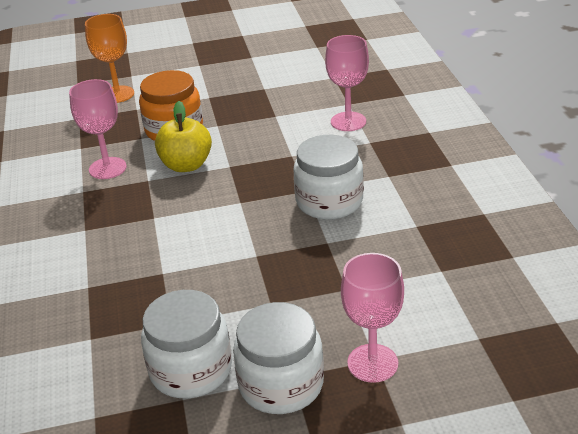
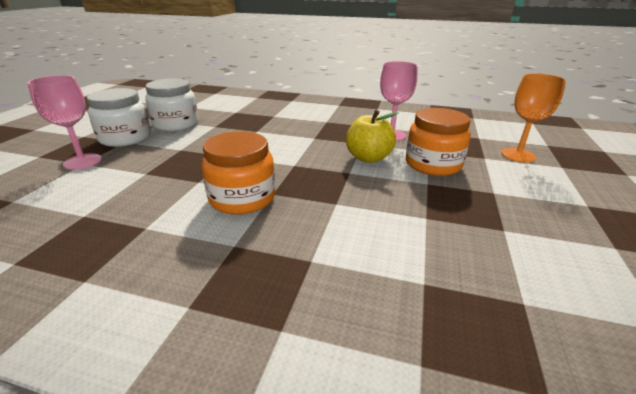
camera: 115 degrees right, 5 degrees down
white jar [294,135,364,220] -> orange jar [202,131,275,215]
pink goblet [325,35,369,131] -> none

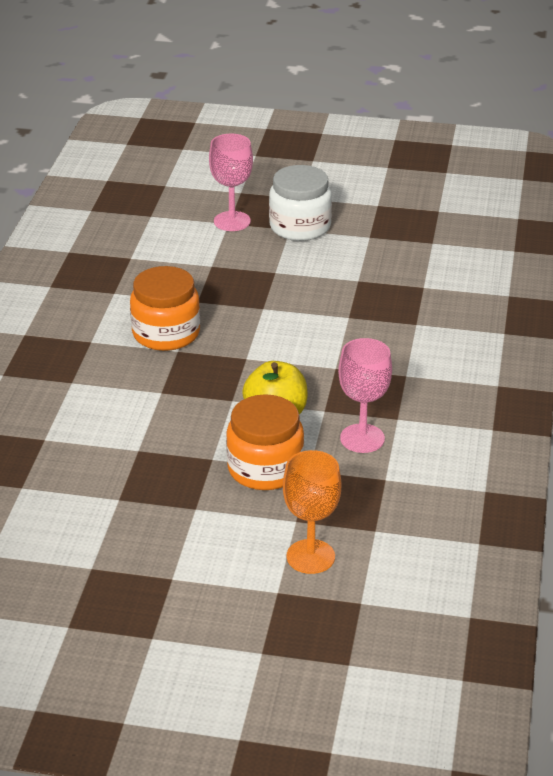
camera: 85 degrees right, 5 degrees up
white jar [145,78,199,131] -> none

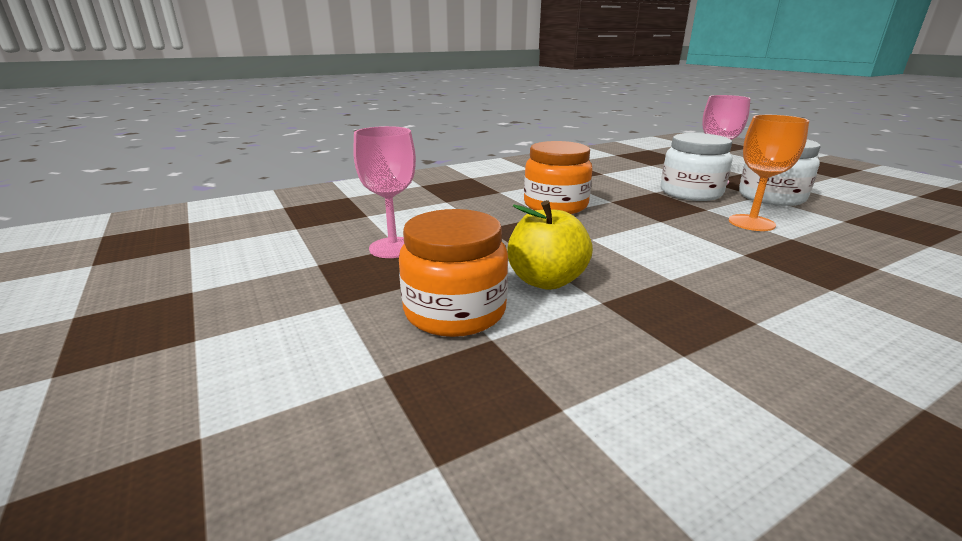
camera: 50 degrees right, 10 degrees down
orange goblet [283,450,341,574] -> orange goblet moved to [729,115,809,231]
pink goblet [338,338,392,453] -> pink goblet moved to [353,126,416,258]
none -> white jar [661,133,732,201]

